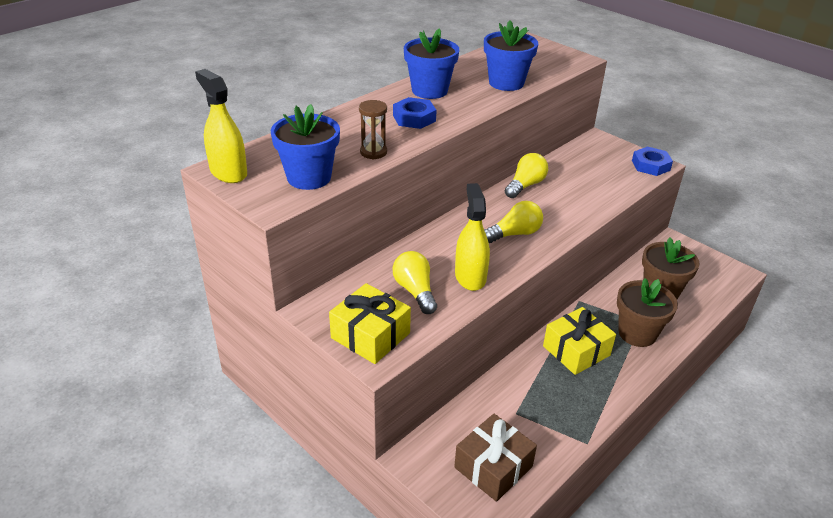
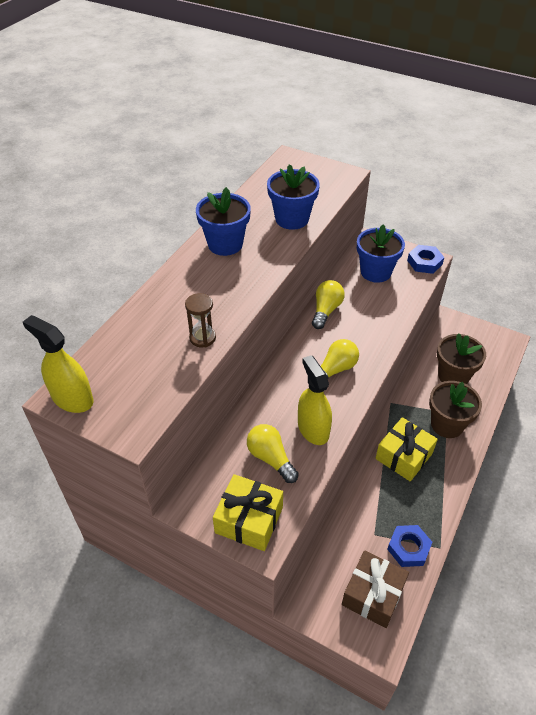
camera: 15 degrees left, 10 degrees up
blue flower pot [271,104,340,190] -> blue flower pot moved to [357,224,405,283]
blue nut [393,97,437,129] -> blue nut moved to [387,525,432,567]

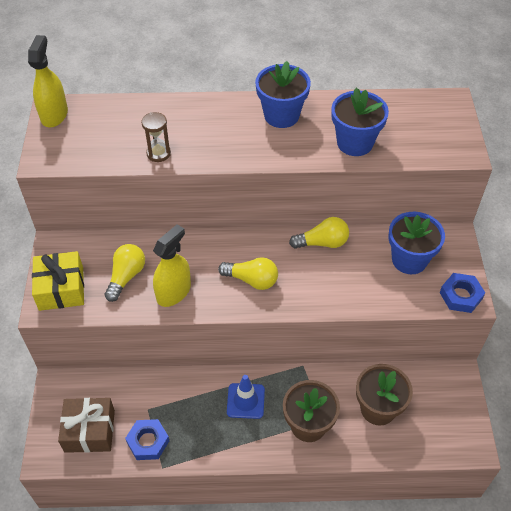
camera: 60 degrees right, 5 degrees up
yellow gift [376,417,438,481] -> blue traffic cone [227,375,265,419]

